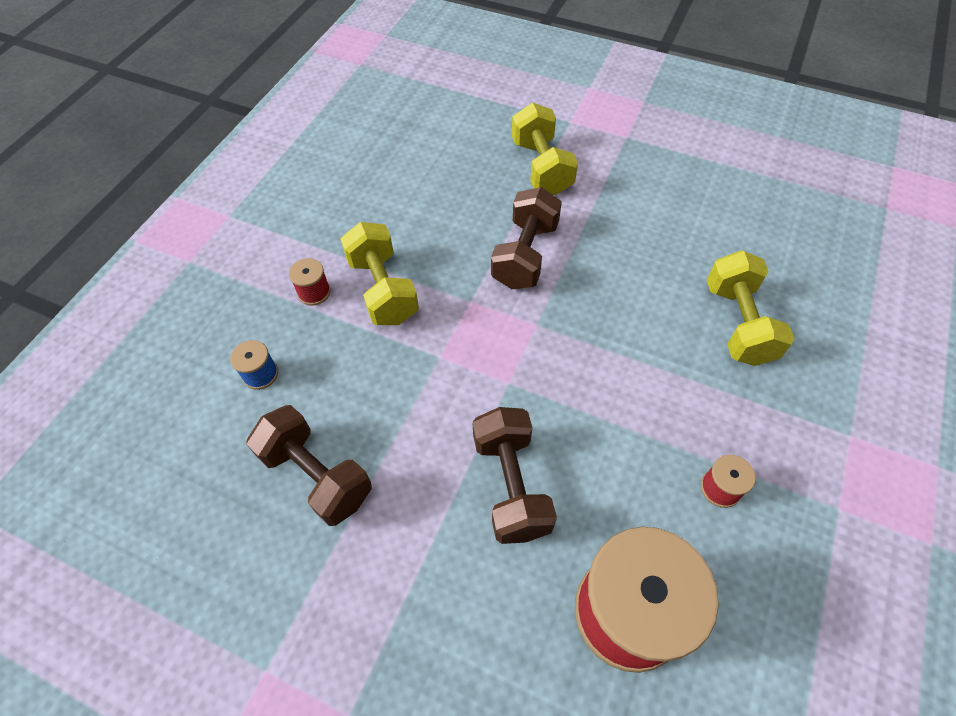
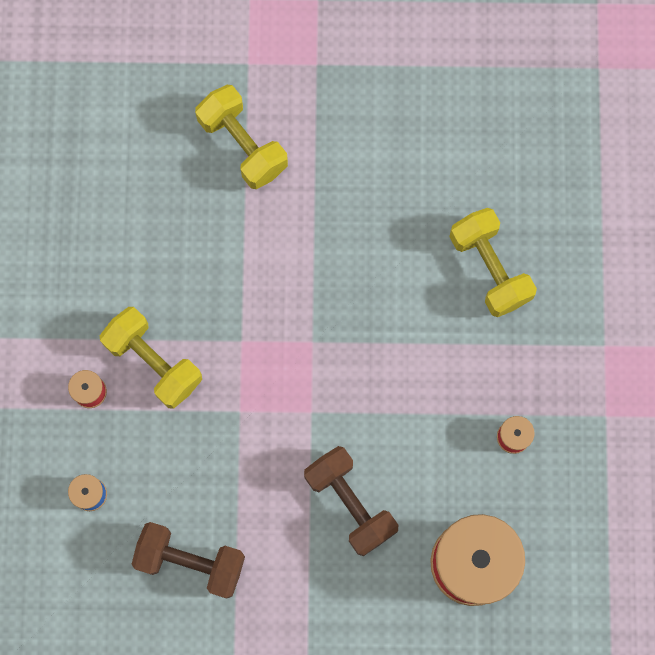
camera: 25 degrees left, 20 degrees up
brown dumbbell [491,187,562,289] -> none

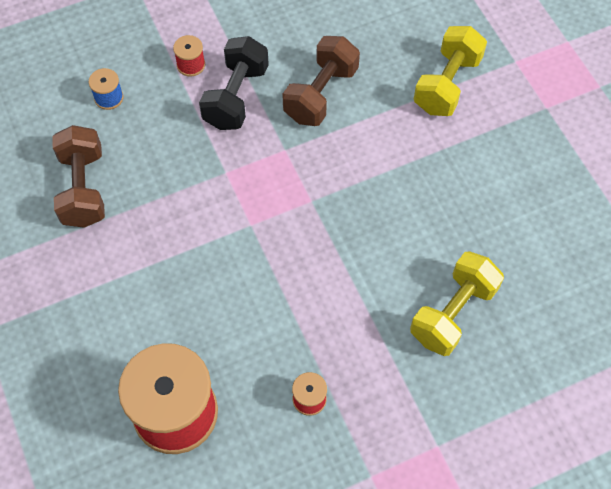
camera: 65 degrees right, 15 degrees down
yellow dumbbell [100,307,202,409] -> black dumbbell [199,36,269,130]
brown dumbbell [304,446,398,556] -> brown dumbbell moved to [282,36,360,126]

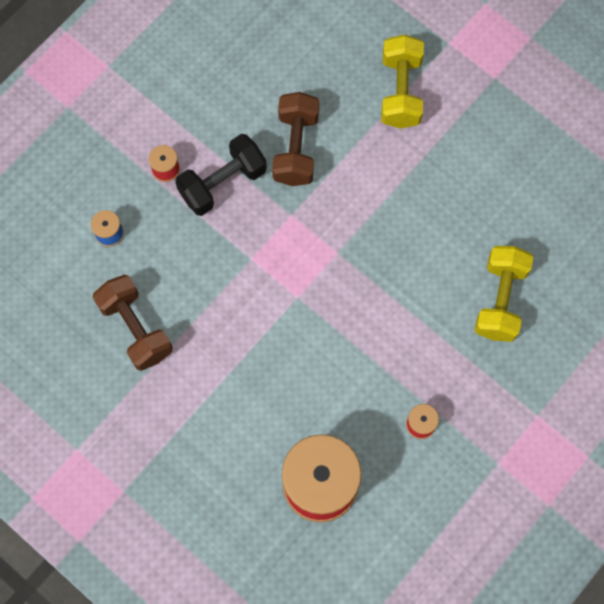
camera: 25 degrees left, 10 degrees up
black dumbbell [199,36,269,130] -> black dumbbell turned 60 degrees clockwise [175,134,267,216]

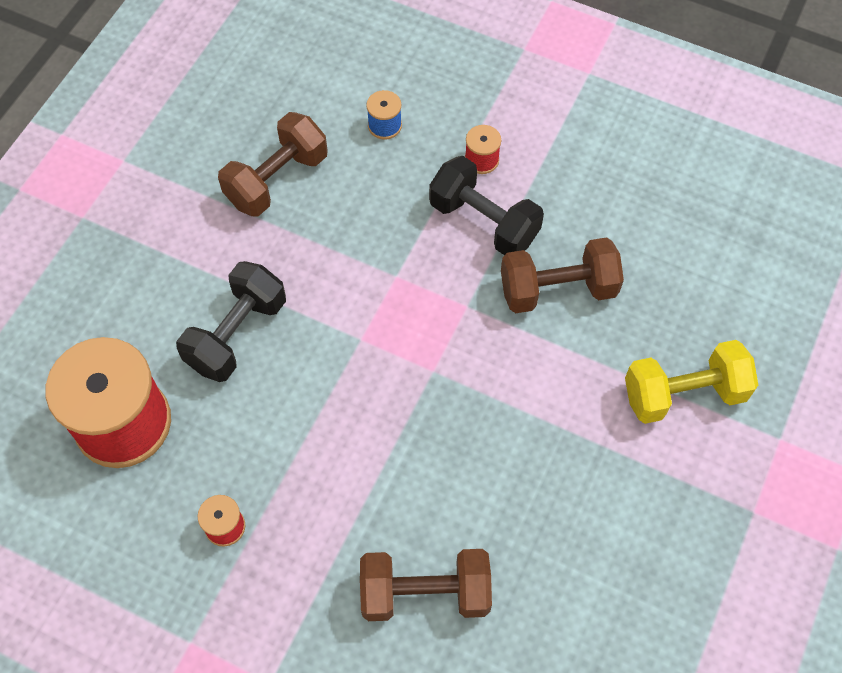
camera: 75 degrees right, 10 degrees down
yellow dumbbell [475,246,533,342] -> brown dumbbell [360,549,492,621]
none -> black dumbbell [176,261,286,382]

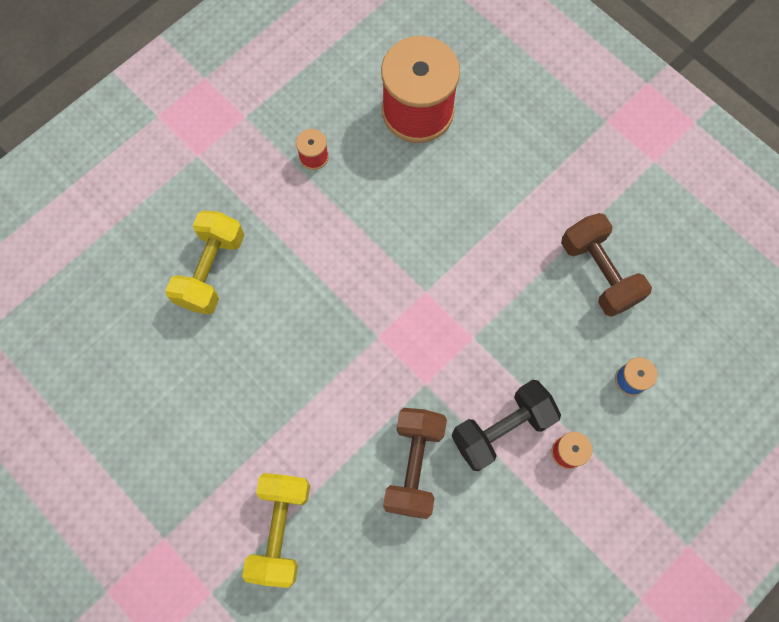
camera: 110 degrees right, 10 degrees up
black dumbbell [176,261,286,382] -> none
brown dumbbell [360,549,492,621] -> yellow dumbbell [165,211,244,314]

